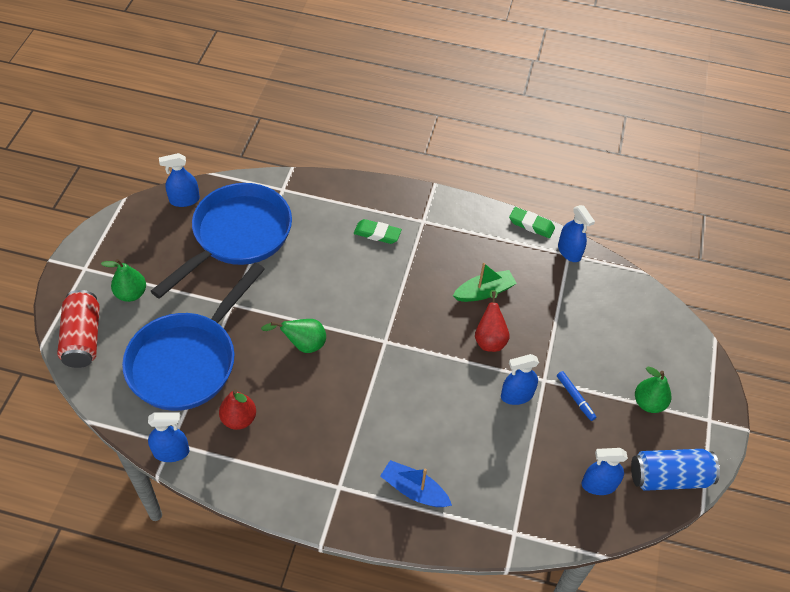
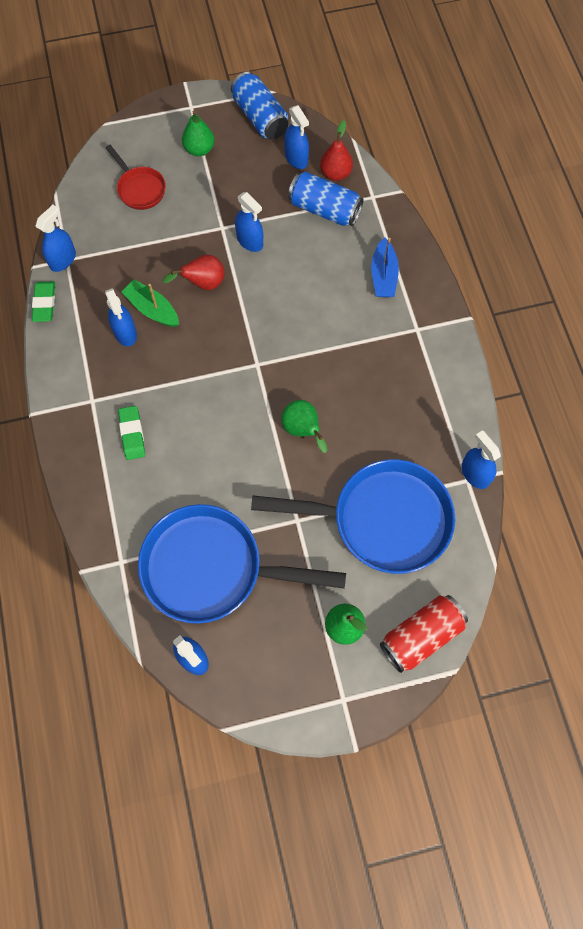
camera: 115 degrees left, 15 degrees up
red pear [219,389,256,430] -> red pear moved to [320,120,353,181]
blue marker [557,371,596,421] -> none
none -> blue spray bottle [105,288,137,346]
none -> red pan [106,145,166,210]
none -> blue can [288,171,363,226]

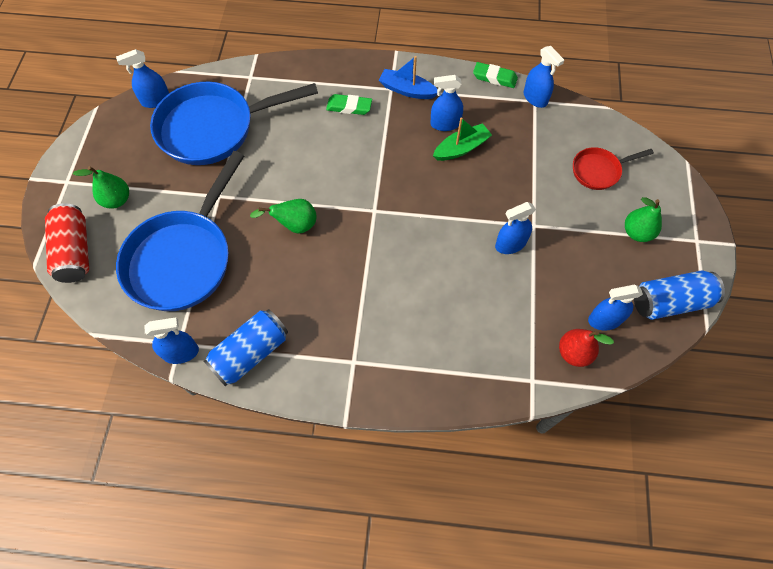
camera: 110 degrees right, 5 degrees down
blue pan [138,504,346,624] -> blue pan turned 135 degrees counterclockwise [150,82,318,165]
red pear [163,255,225,290] -> none
blue can [288,171,363,226] -> blue can moved to [203,309,288,387]
blue boat [371,237,399,297] -> blue boat moved to [379,56,438,99]

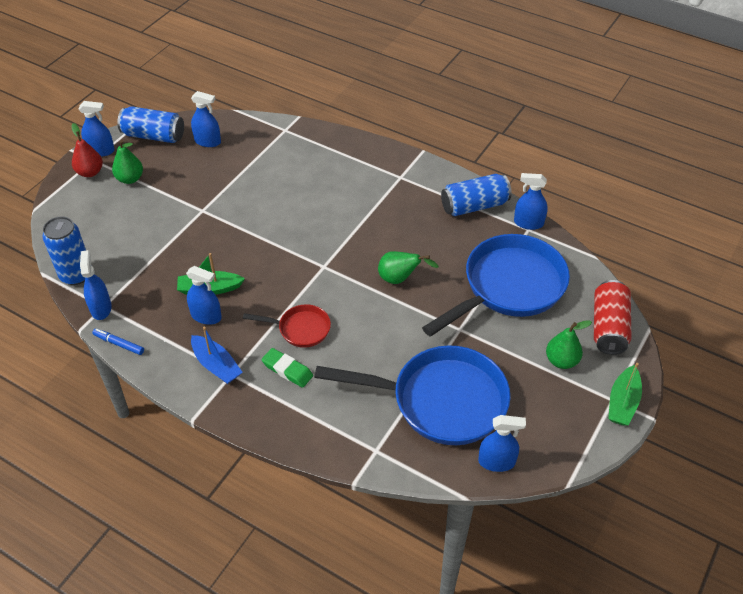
camera: 155 degrees left, 15 degrees down
green eraser [473,62,518,88] -> blue marker [92,329,144,355]
blue spray bottle [495,202,536,254] -> blue spray bottle moved to [79,101,115,157]
red pear [559,329,614,367] -> red pear moved to [72,123,103,177]
red pan [573,147,654,190] -> red pan moved to [243,304,331,348]
none -> blue can [42,216,92,285]
none -> green boat [608,363,642,425]

